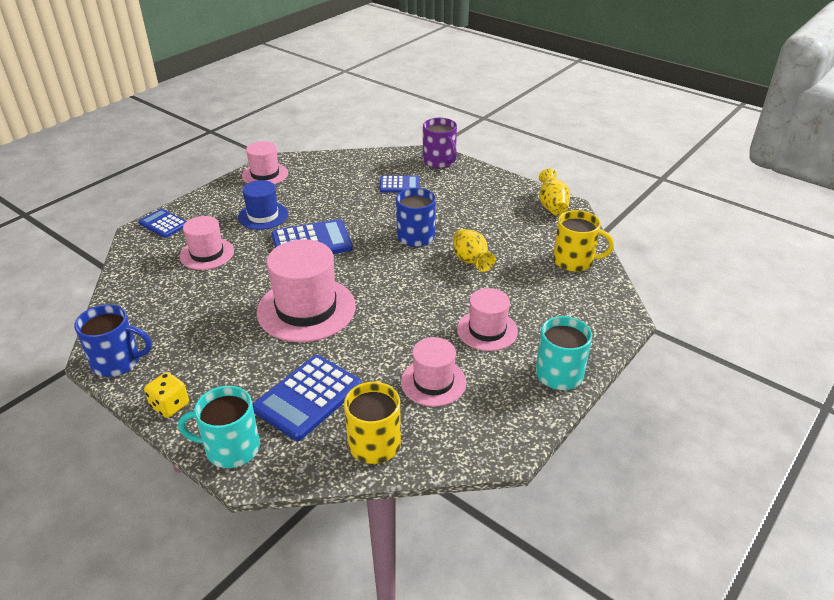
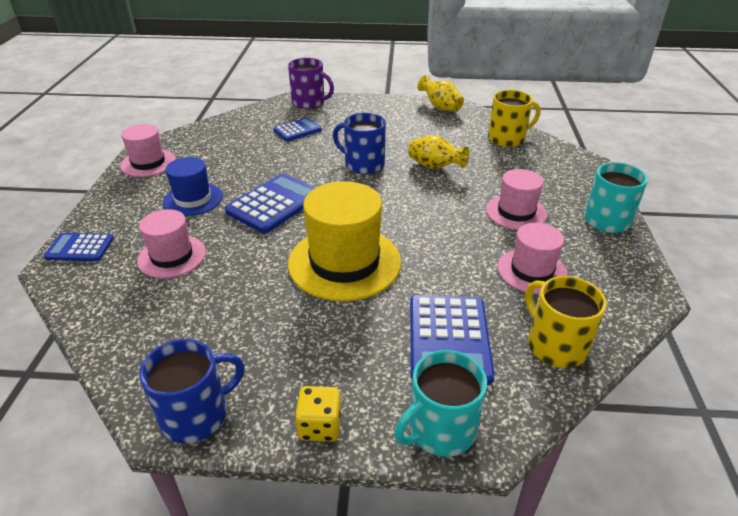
camera: 35 degrees left, 0 degrees up
pink hat [257,239,356,342] -> yellow hat [288,181,401,301]

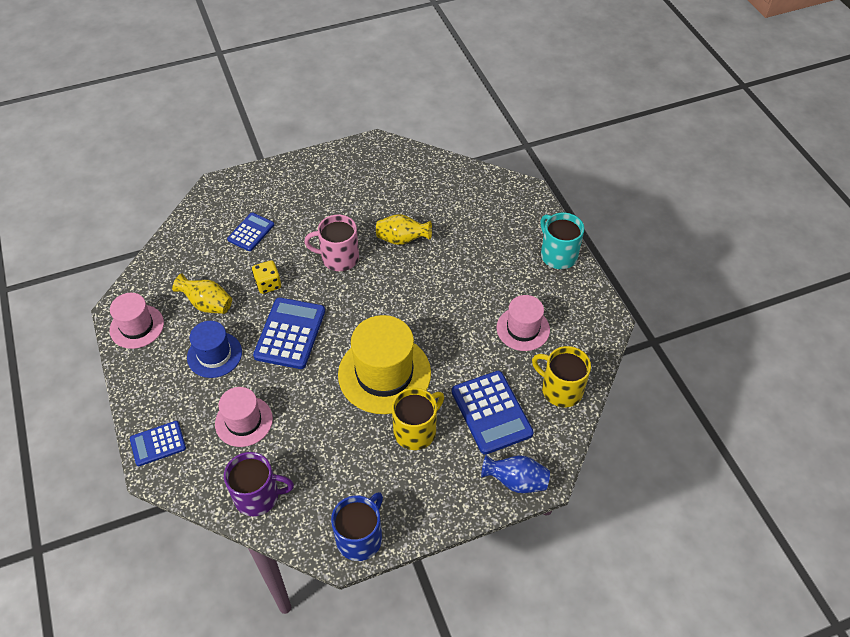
camera: 25 degrees left, 15 degrees up
purple mug [288,58,334,109] -> purple mug moved to [224,452,294,516]
yellow dice [295,386,341,442] -> yellow dice moved to [252,260,281,294]
blue mug [333,113,386,174] -> pink mug [304,215,359,271]
turquoise mug [394,350,487,457] -> blue vase [481,455,550,493]
yellow vase [417,75,464,112] -> yellow vase moved to [172,273,232,314]
pink hat [486,169,547,230] -> none
yellow mug [488,90,540,147] -> yellow mug moved to [392,388,444,450]

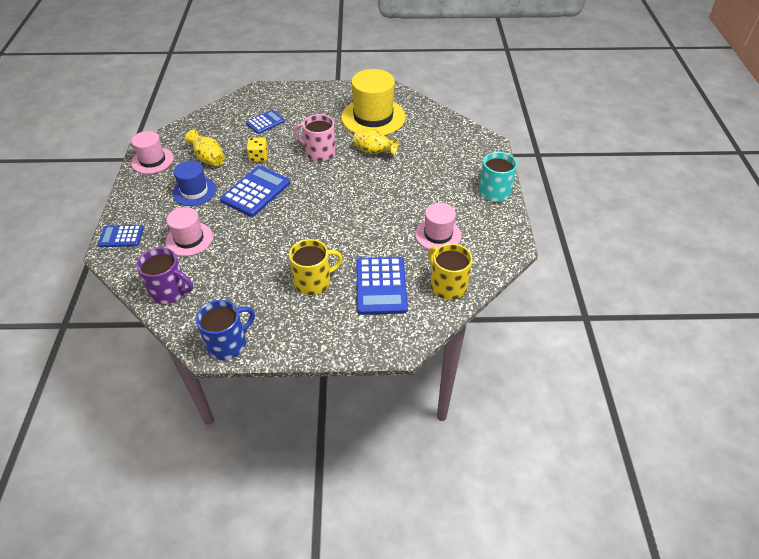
camera: 20 degrees right, 5 degrees down
yellow hat [338,315,431,414] -> yellow hat moved to [341,69,405,135]
blue vase [481,455,550,493] -> none

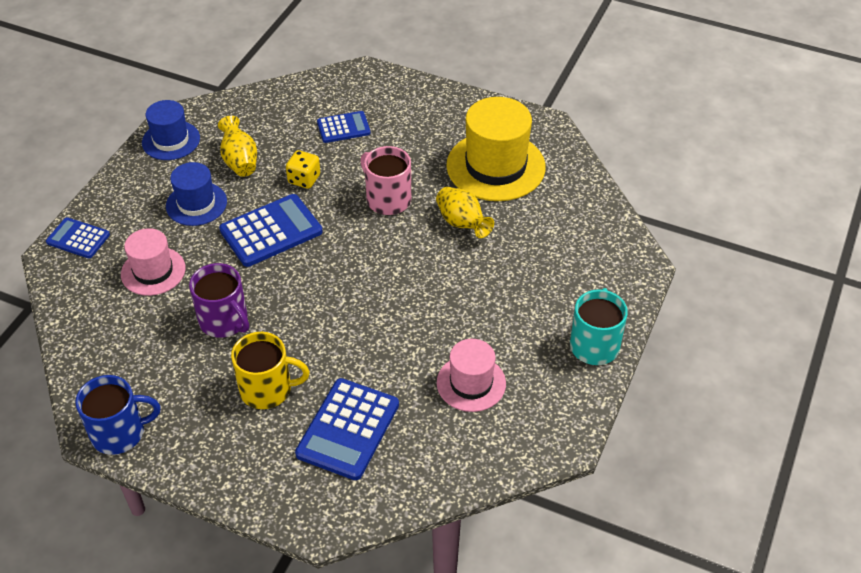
camera: 25 degrees right, 0 degrees up
pink hat [131,131,174,174] -> blue hat [142,100,200,160]
purple mug [136,248,193,304] -> purple mug moved to [189,263,249,338]
yellow mug [428,243,472,300] -> none

